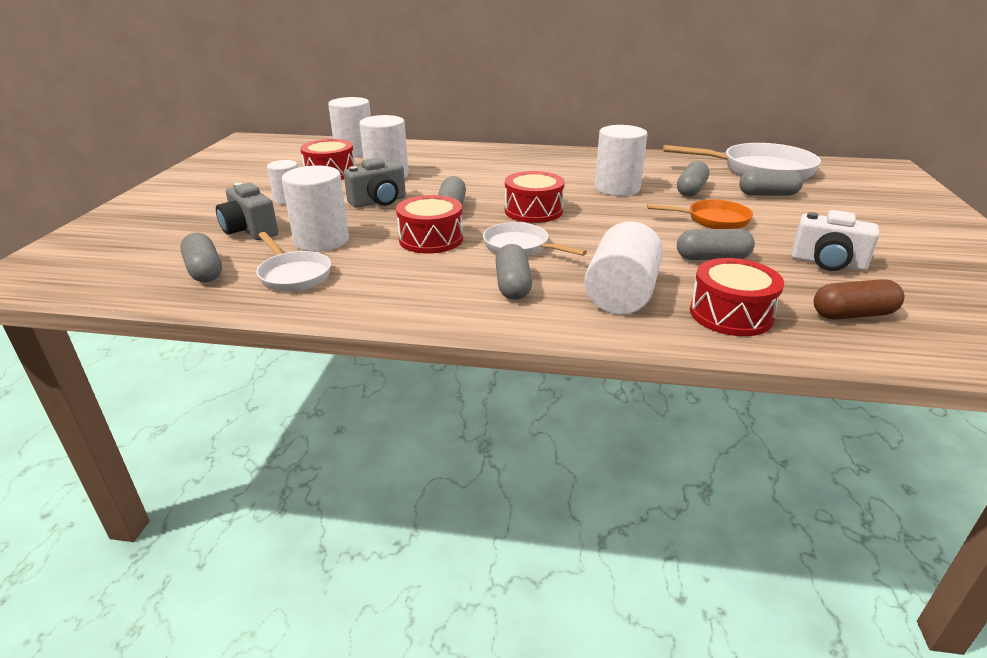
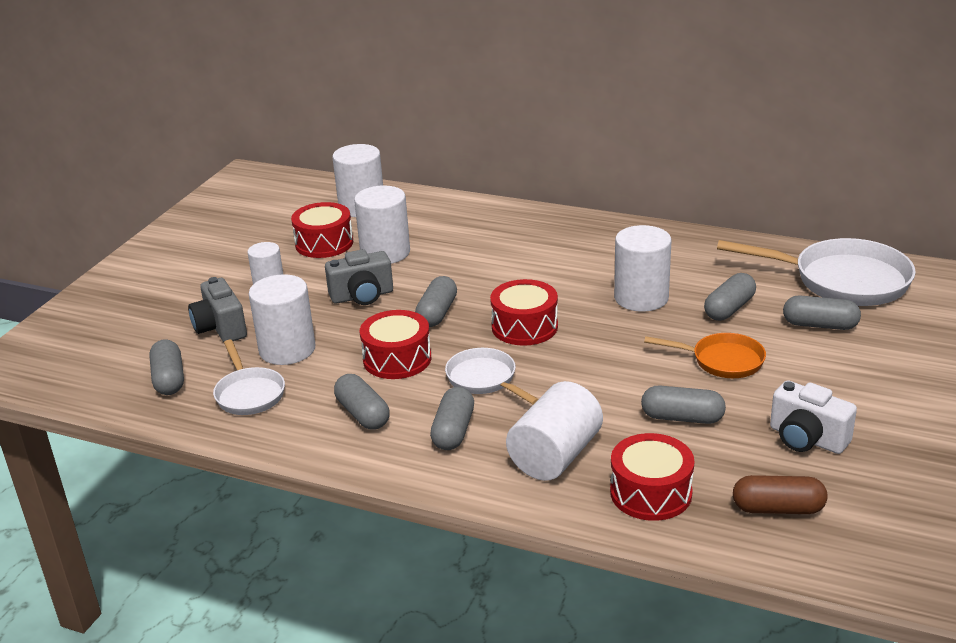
camera: 15 degrees right, 0 degrees up
none -> grey capsule [334,374,390,430]

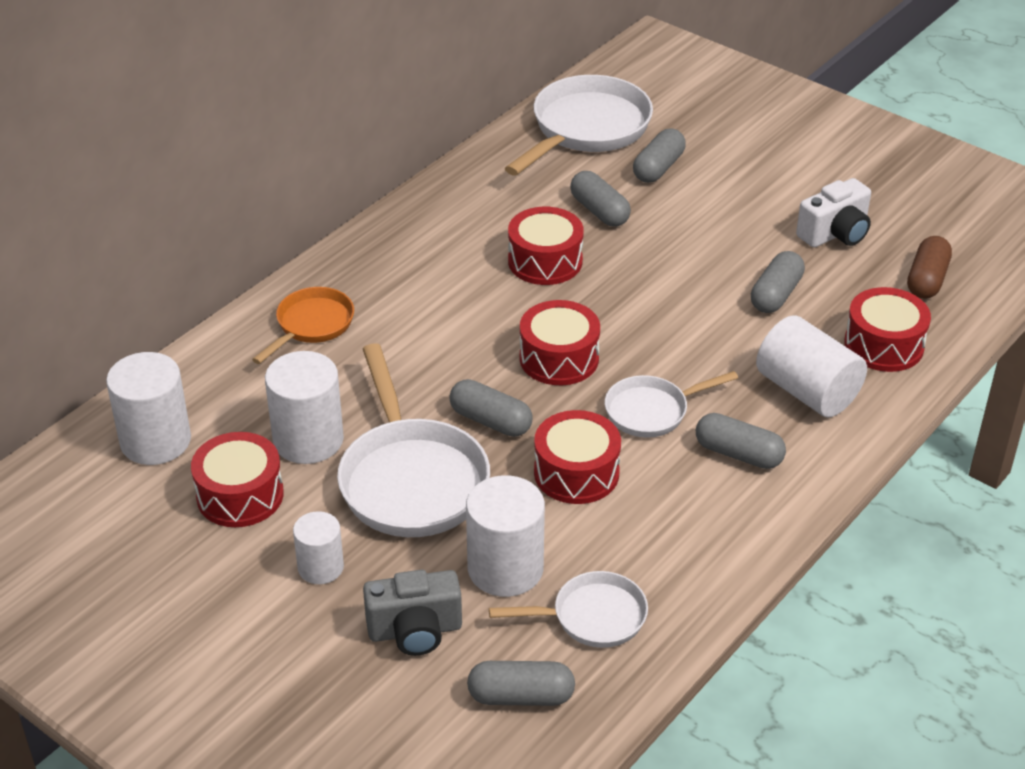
camera: 75 degrees left, 10 degrees up
grey camera [325,249,393,305] -> white pan [337,343,490,537]
grey capsule [334,374,390,430] -> none
white cylinder [614,225,671,312] -> red drum [508,207,584,285]
orange pan [644,333,766,378] -> orange pan moved to [252,287,354,364]

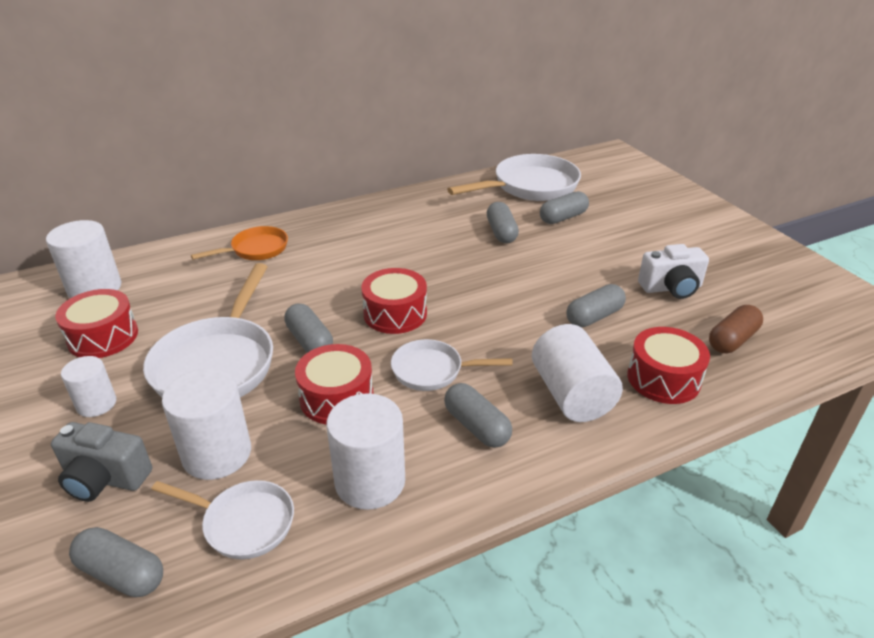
camera: 25 degrees right, 5 degrees down
white cylinder [265,351,344,464] -> white cylinder moved to [327,393,405,510]
red drum [508,207,584,285] -> none

